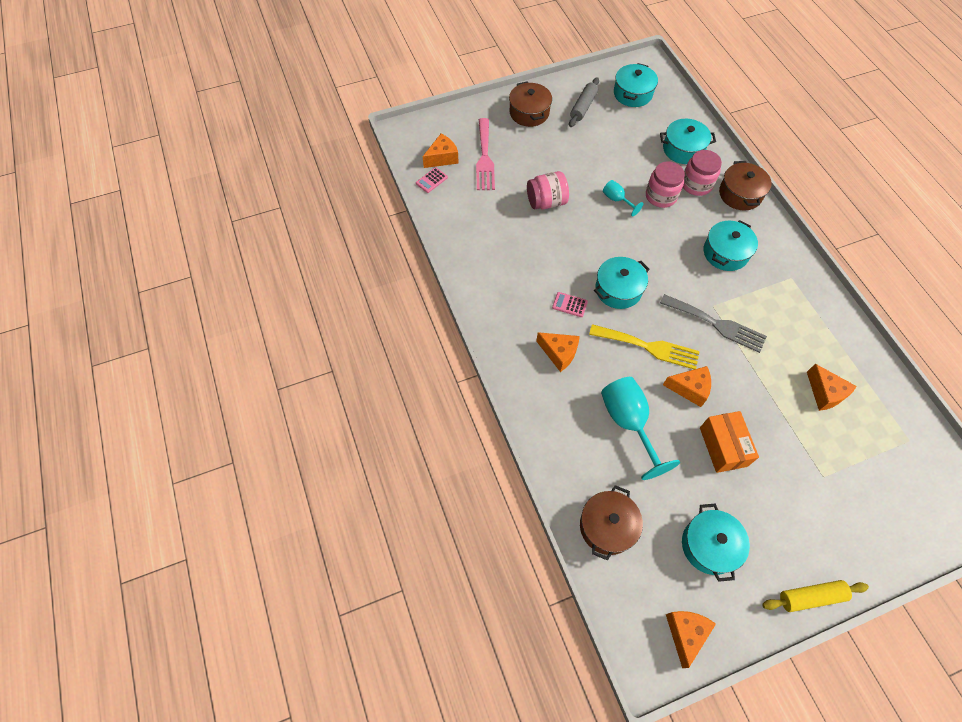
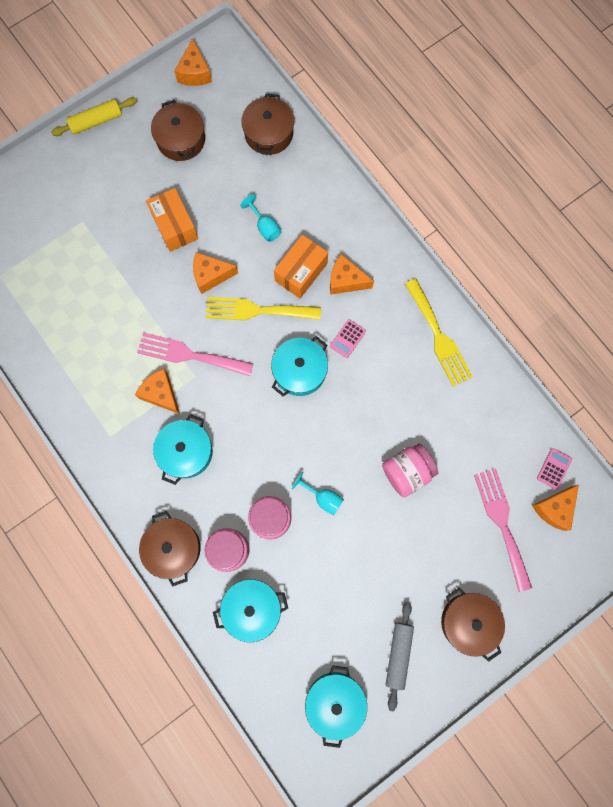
camera: 165 degrees right, 15 degrees up
pink calculator [552,292,588,317] -> pink calculator turned 120 degrees clockwise [330,319,366,358]
turquoise goblet [601,377,680,480] -> turquoise goblet [240,194,282,242], size x0.51
grey fork [660,294,767,353] -> pink fork [137,332,253,376]
turquoise pot [682,504,750,582] -> brown pot [151,100,205,161]
orange cheese [807,364,857,411] -> orange cheese moved to [135,369,180,414]
none -> orange box [274,235,328,299]
none -> yellow fork [405,279,473,386]

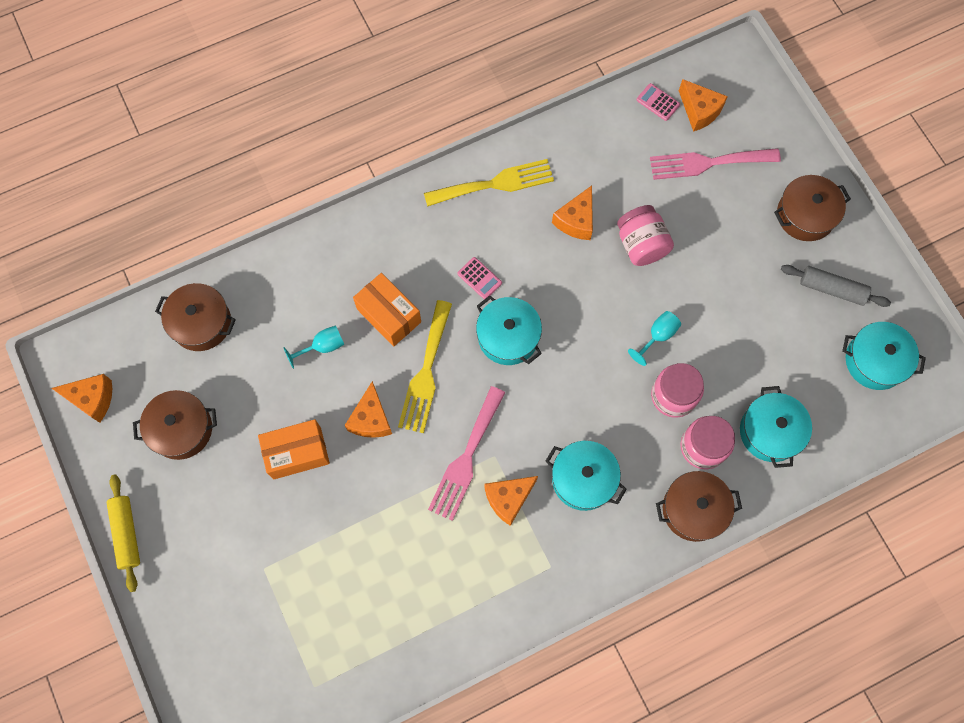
camera: 80 degrees left, 5 degrees down
orange cheese [330,254,374,295] -> orange cheese moved to [552,186,593,240]

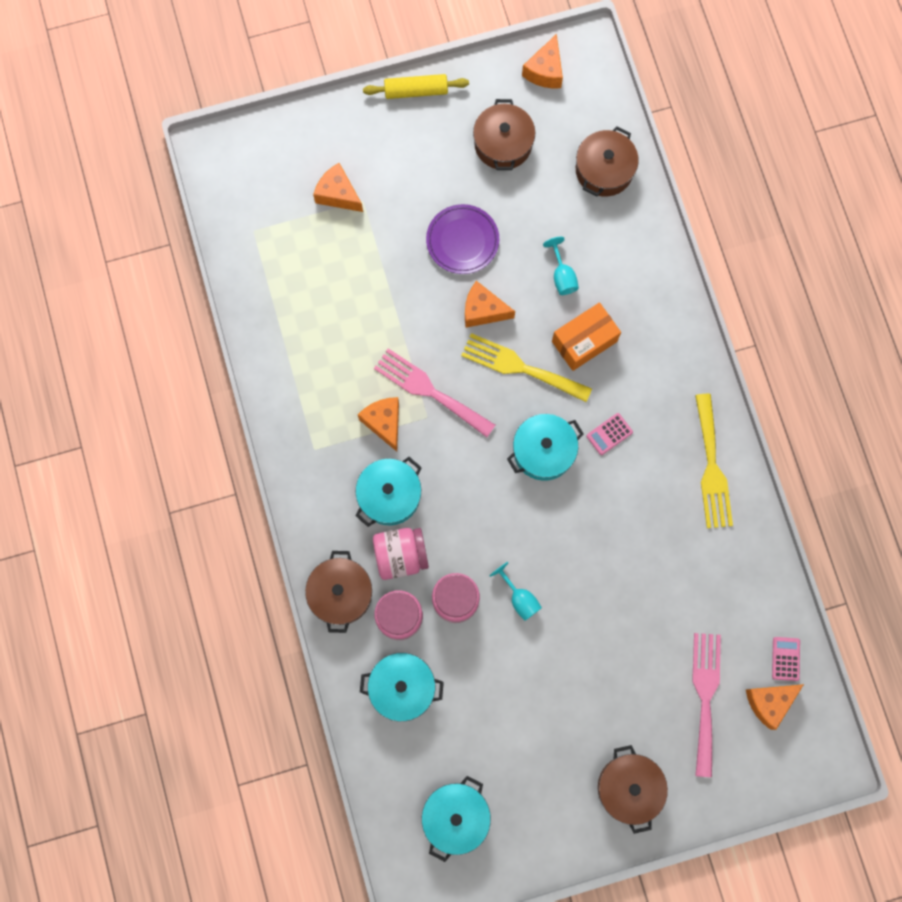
camera: 100 degrees right, 5 degrees up
orange box [258,419,330,479] -> purple plate [426,204,499,274]
orange cheese [552,186,593,240] -> orange cheese moved to [313,163,363,212]
pink jar [617,205,674,266] -> pink jar moved to [373,528,429,580]
pink calculator [636,83,680,121] -> pink calculator turned 45 degrees counterclockwise [772,637,800,681]
grey rolling pin [781,265,891,307] -> none

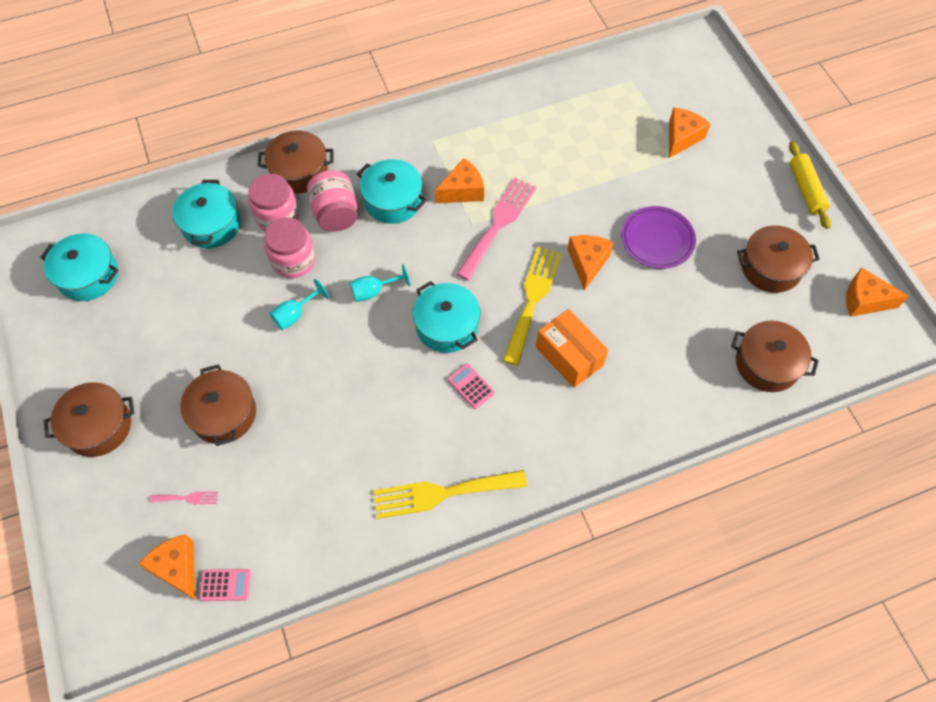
camera: 85 degrees right, 15 degrees down
turquoise goblet [543,237,579,295] -> turquoise goblet moved to [350,264,411,302]
pink fork [692,633,721,777] -> pink fork [150,491,218,504], size x0.43
none -> brown pot [180,364,256,446]

